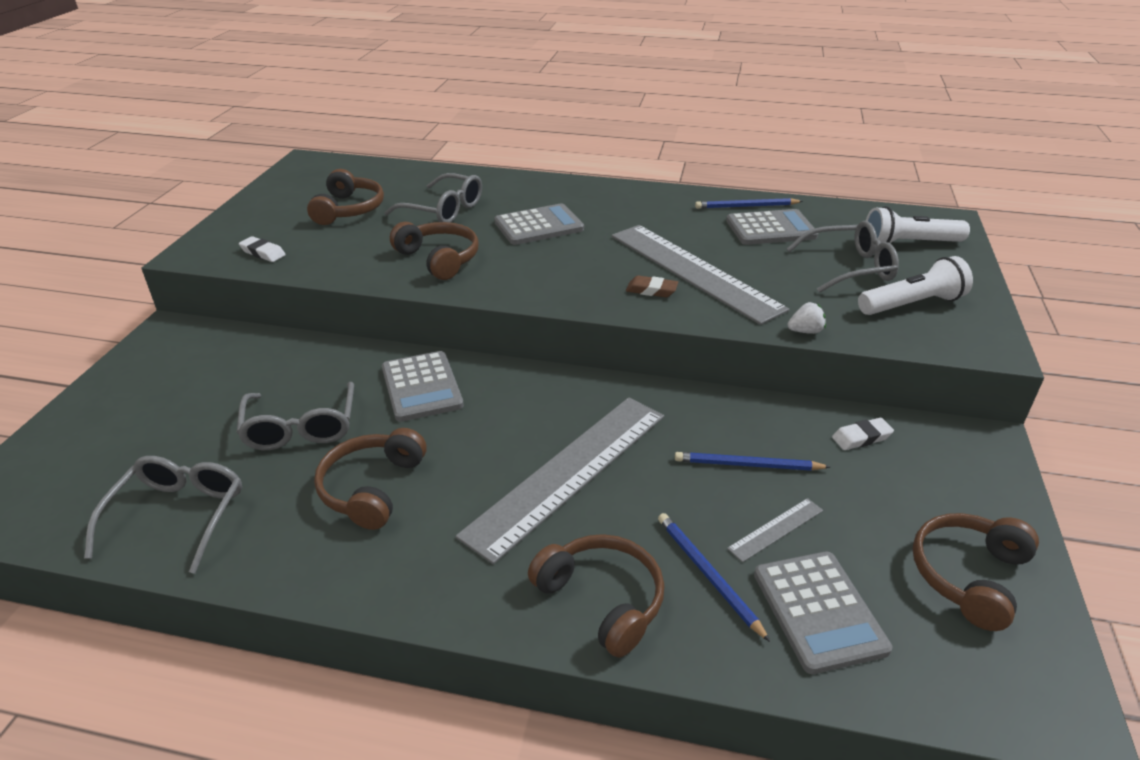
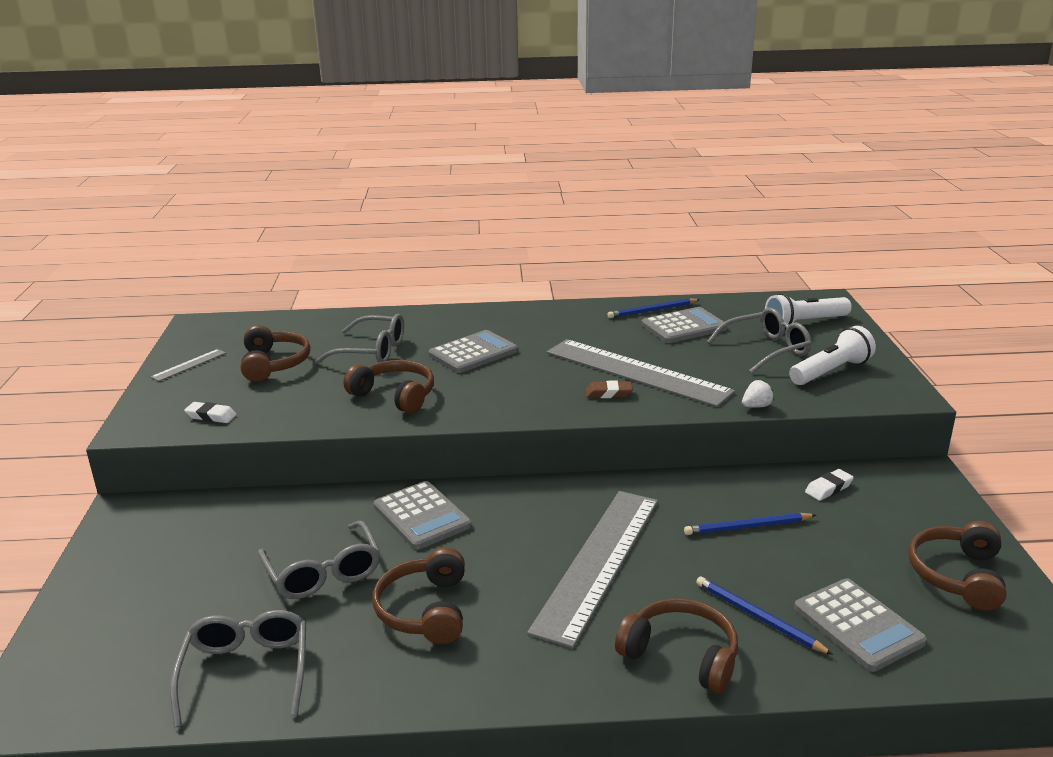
camera: 15 degrees left, 10 degrees down
grey ruler [727,498,823,562] -> grey ruler moved to [151,349,226,381]

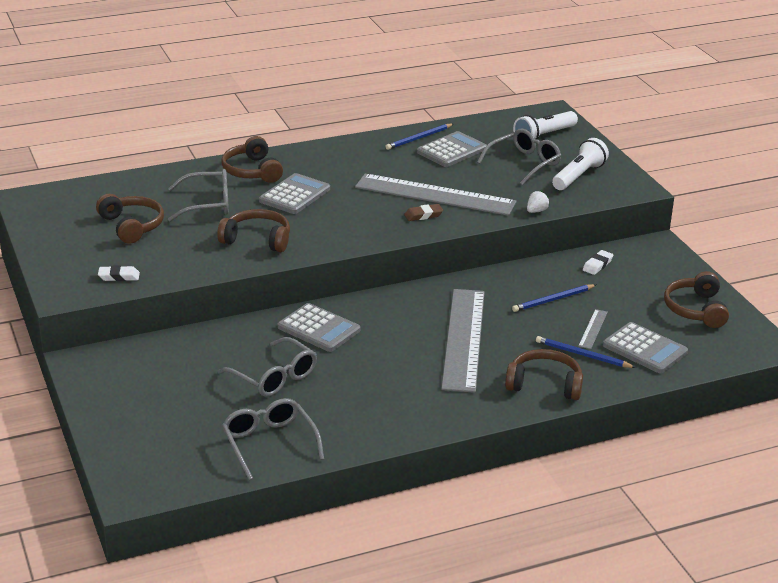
camera: 20 degrees left, 5 degrees up
grey ruler [151,349,226,381] -> grey ruler moved to [578,309,608,349]
brown headphones [372,547,465,644] -> brown headphones moved to [221,136,283,183]

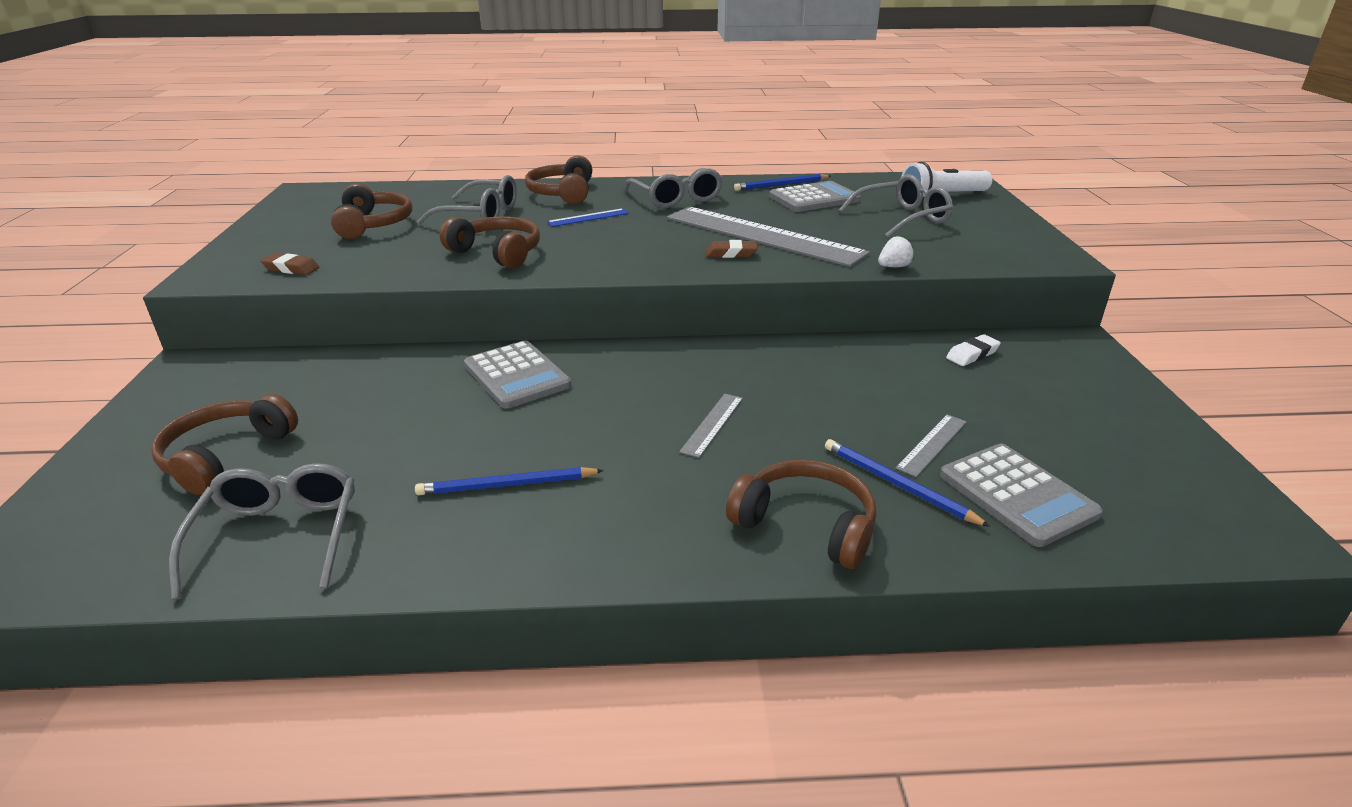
camera: 20 degrees right, 0 degrees up
white eraser [98,266,140,281] -> brown eraser [260,253,319,275]
grey glasses [217,337,317,397] -> grey glasses moved to [624,168,723,208]
grey calculator [259,173,330,214] -> blue ruler [547,208,629,227]
grey ruler [441,289,485,393] -> grey ruler [679,394,743,458], size x0.40
blue pencil [512,284,596,312] -> blue pencil moved to [415,467,604,495]
white flashlight [552,138,609,190] -> none
brown headphones [664,271,729,328] -> brown headphones moved to [151,394,298,495]

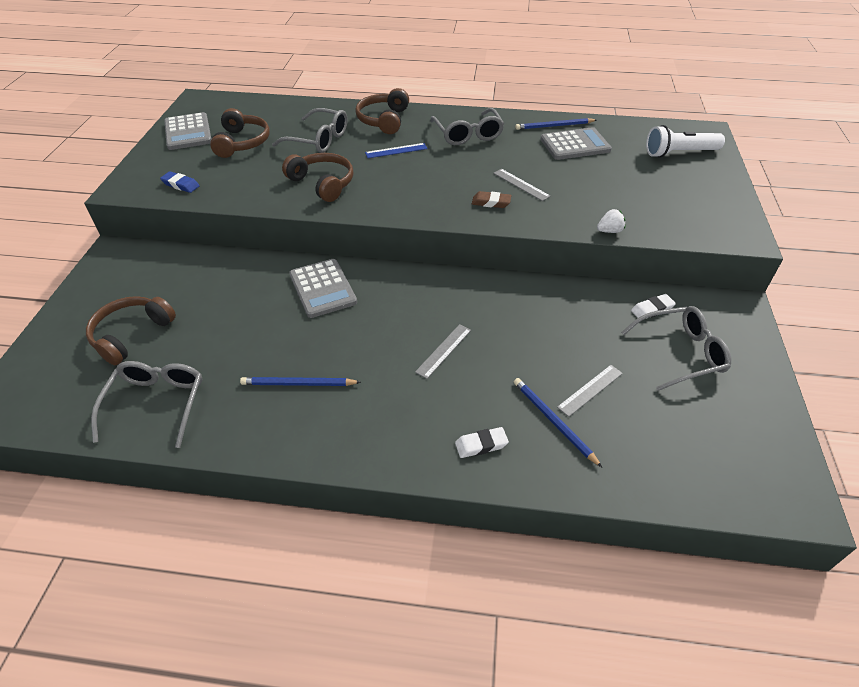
camera: 10 degrees right, 15 degrees up
brown eraser [260,253,319,275] -> blue eraser [160,171,200,193]
grey ruler [667,207,870,267] -> grey ruler [493,169,550,201], size x0.40
brown headphones [726,459,876,569] -> white eraser [455,427,509,458]
grey glasses [839,174,953,238] -> grey glasses moved to [621,306,731,391]
grey calculator [940,444,1103,547] -> grey calculator moved to [164,112,212,150]

